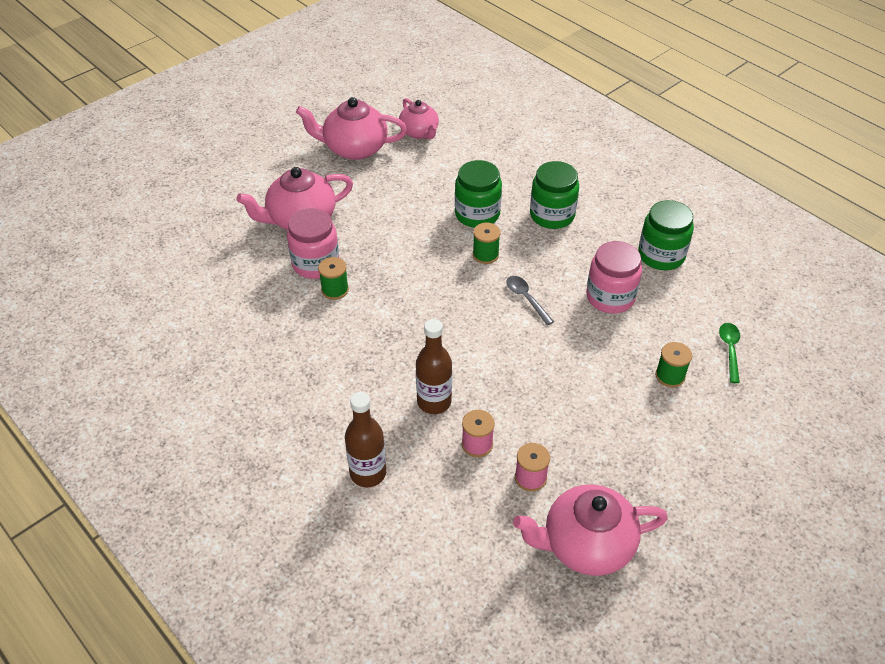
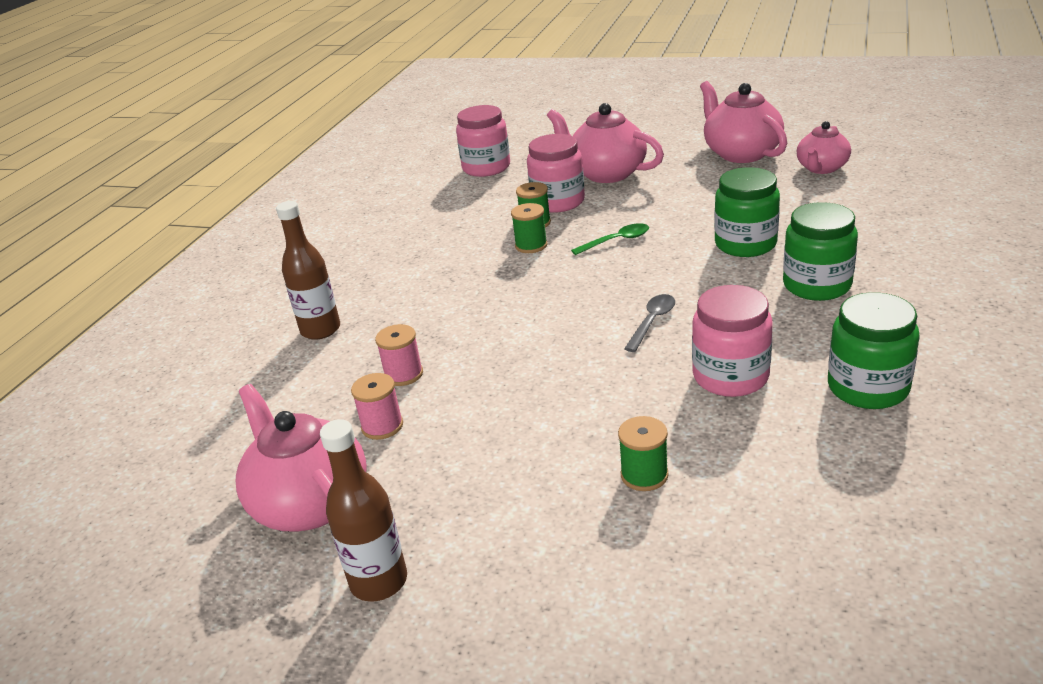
camera: 65 degrees right, 15 degrees down
brown bottle [416,319,452,414] -> brown bottle moved to [320,419,407,601]
green spool [473,223,500,264] -> green spool moved to [511,203,547,253]
green spoon [719,323,740,383] -> green spoon moved to [571,223,649,255]
none -> pink jar [456,105,510,177]

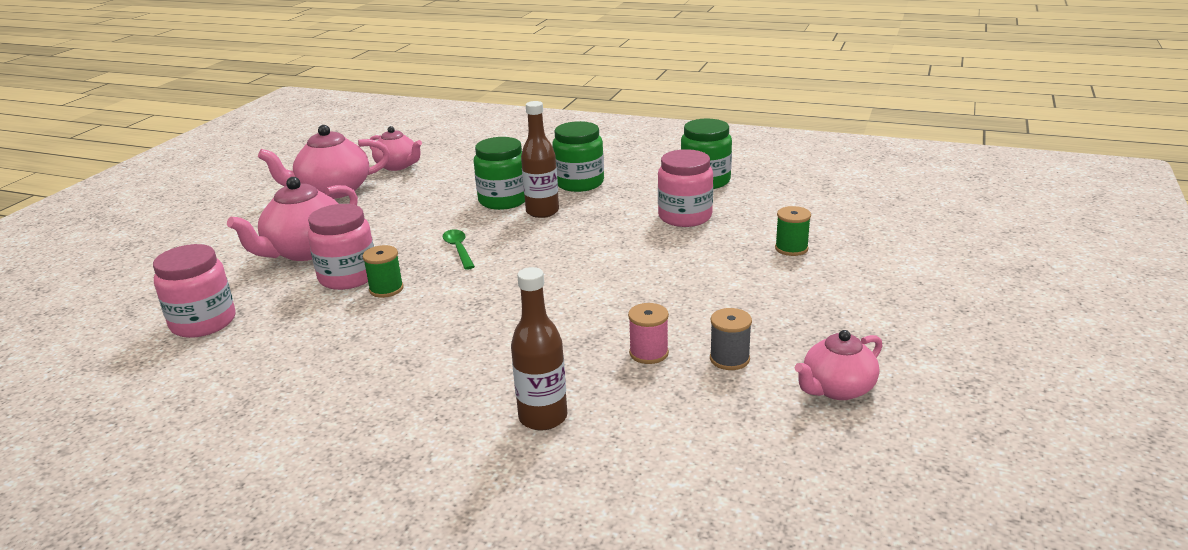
camera: 90 degrees left, 5 degrees down
pink teapot [236,384,367,532] -> pink teapot [795,330,882,400], size x0.64
brown bottle [320,419,407,601] -> brown bottle moved to [521,101,559,218]
pink spool [351,373,403,440] -> grey spool [710,308,752,370]
green spool [511,203,547,253] -> none
grey spoon [624,294,675,352] -> none

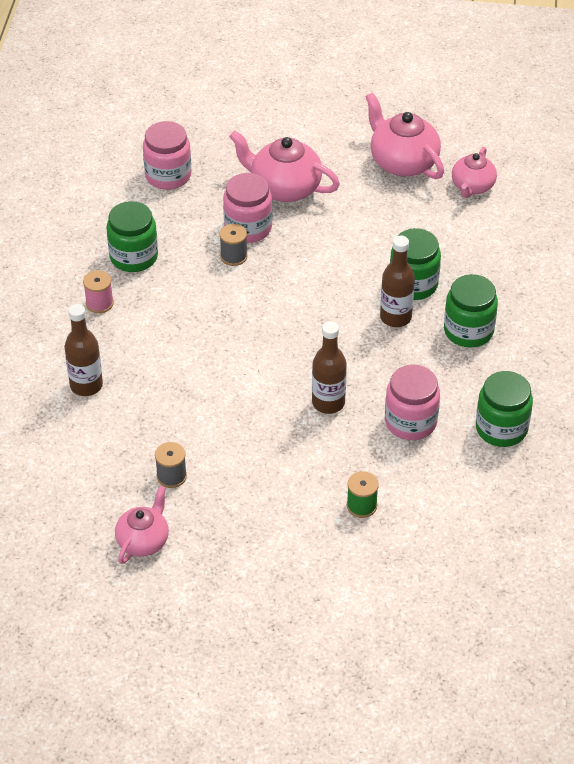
camera: 75 degrees right, 20 degrees up
green spool [362,245,404,298] -> grey spool [219,224,248,266]
green spoon [443,229,475,270] -> none
pink spool [628,303,669,364] -> pink spool moved to [83,270,114,313]
pink teapot [795,330,882,400] -> pink teapot turned 75 degrees clockwise [115,486,169,564]
none -> green jar [106,201,158,272]
none -> brown bottle [312,321,347,414]

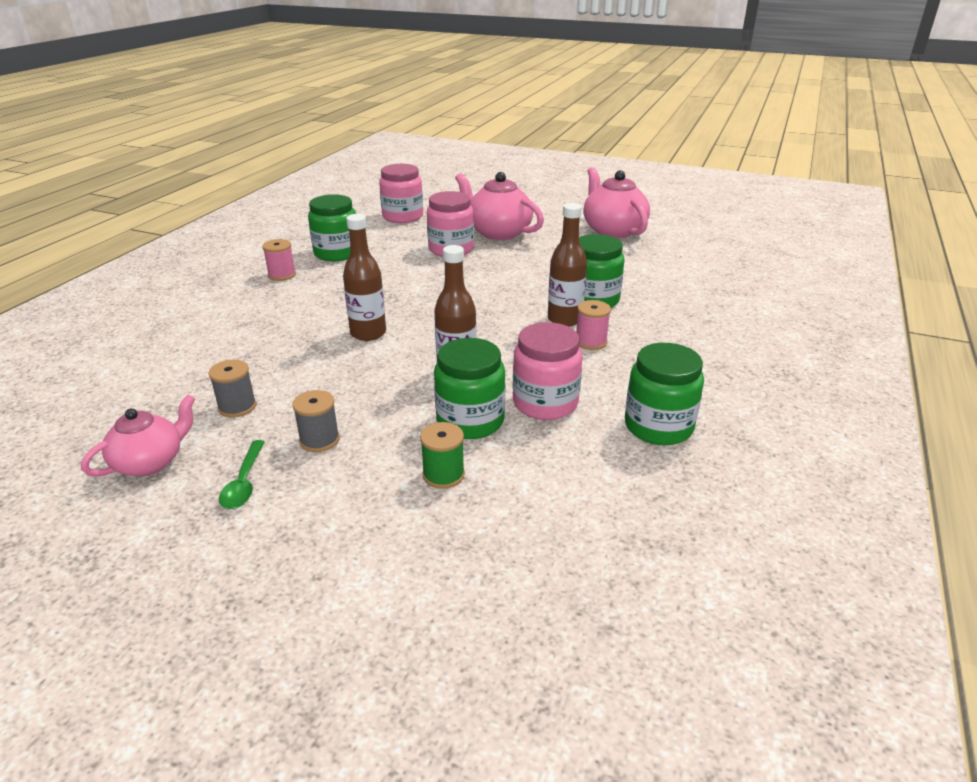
camera: 15 degrees right, 15 degrees down
brown bottle [65,304,103,396] -> brown bottle moved to [343,214,386,341]
grey spool [219,224,248,266] -> grey spool moved to [292,390,340,452]
green jar [444,274,498,348] -> green jar moved to [434,338,505,439]
pink teapot [452,147,497,198] -> none
none -> green spoon [219,440,265,509]
none -> pink spool [576,300,611,350]

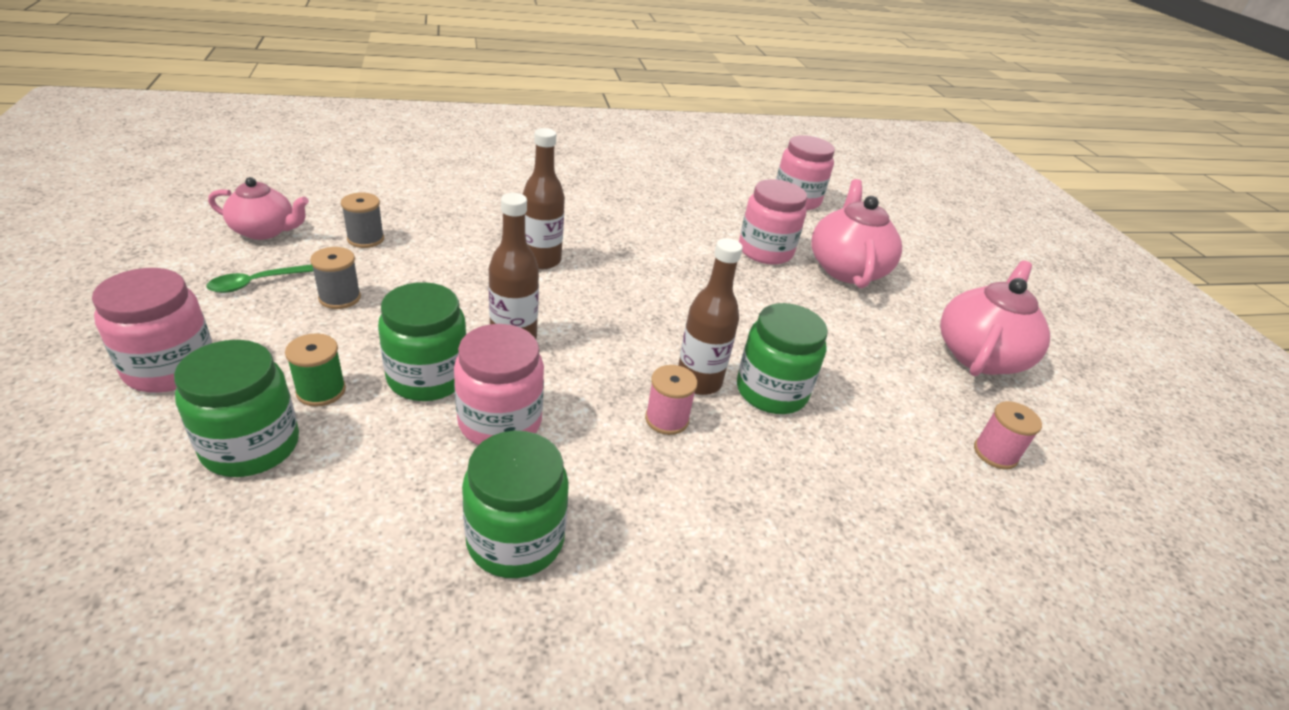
camera: 50 degrees right, 5 degrees up
pink spool [262,239,296,281] -> pink spool moved to [974,401,1042,469]
green jar [308,194,356,261] -> green jar moved to [174,340,299,477]
none -> pink jar [92,268,212,393]

